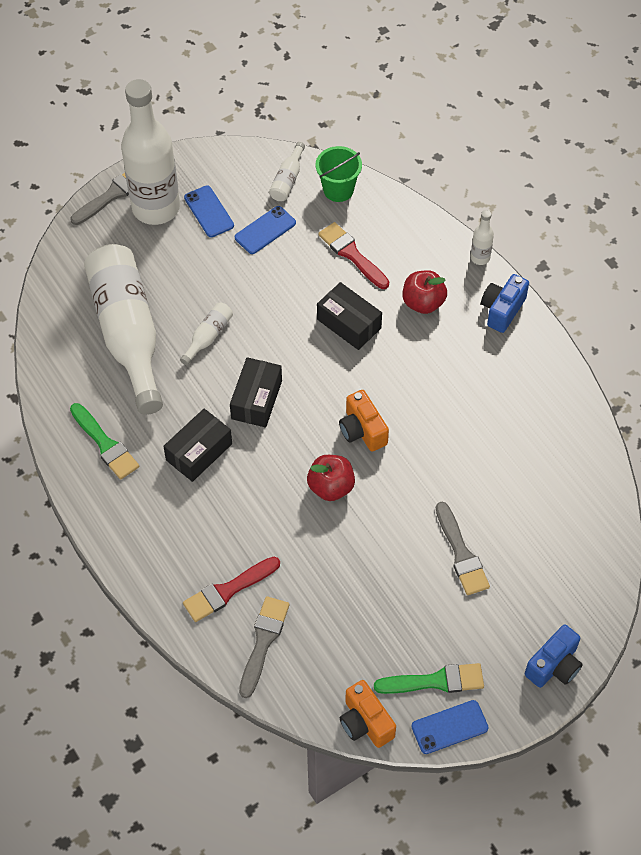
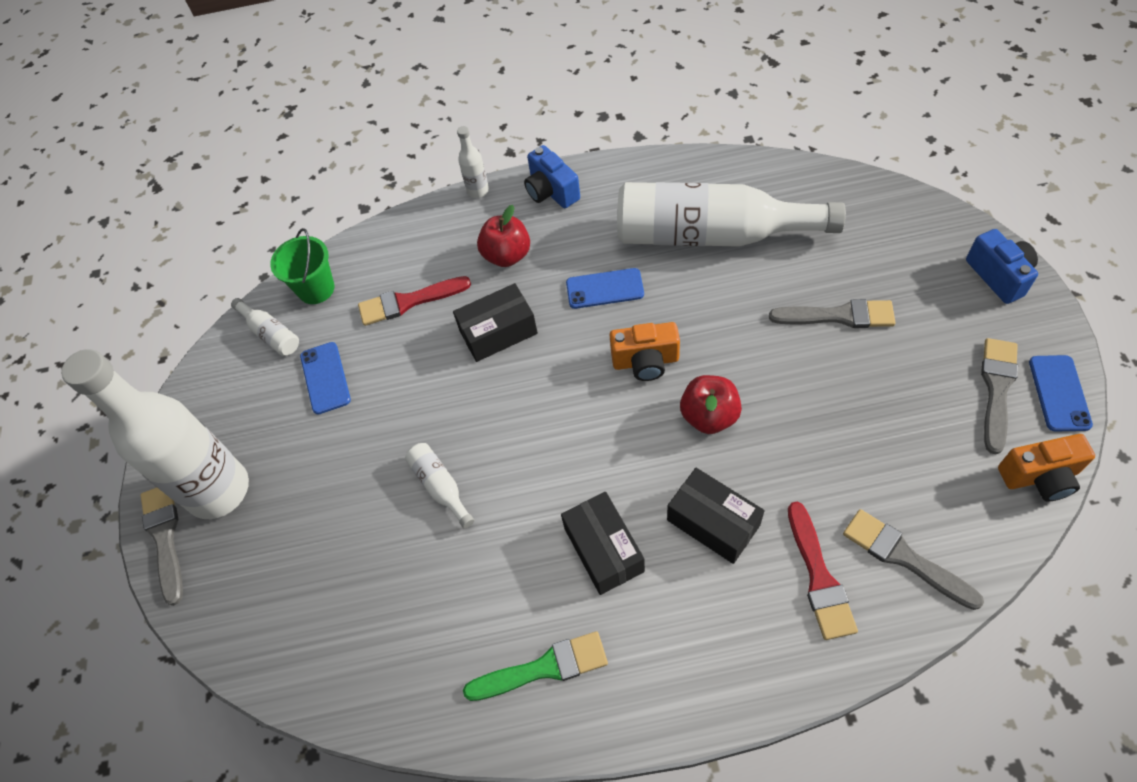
camera: 60 degrees left, 0 degrees up
white bottle [84,244,163,415] -> white bottle moved to [617,182,846,247]
blue phone [184,185,234,237] -> blue phone moved to [566,268,644,309]
black box [230,357,282,427] -> black box moved to [667,468,765,564]
green brush [374,663,484,694] -> grey brush [981,338,1018,455]

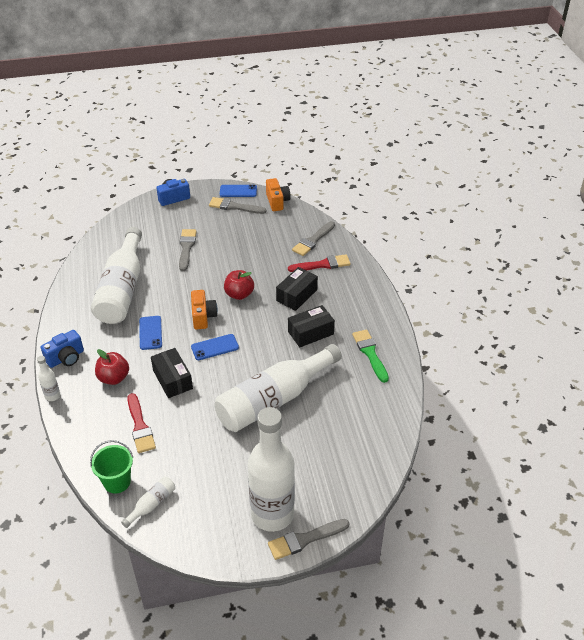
camera: 100 degrees left, 15 degrees down
blue phone [300,342,351,414] -> blue phone moved to [191,334,239,360]
white bottle [405,443,474,528] -> white bottle [214,344,342,432], size x2.48

